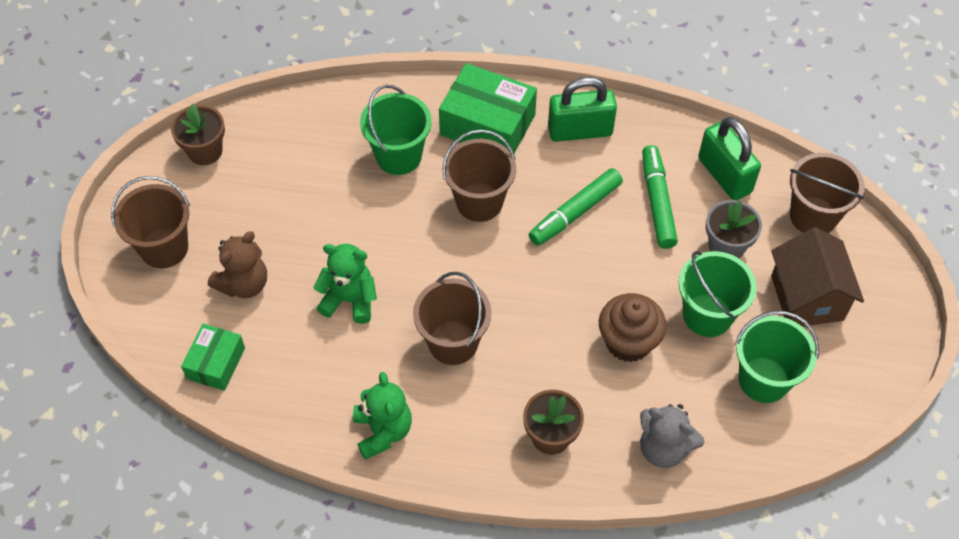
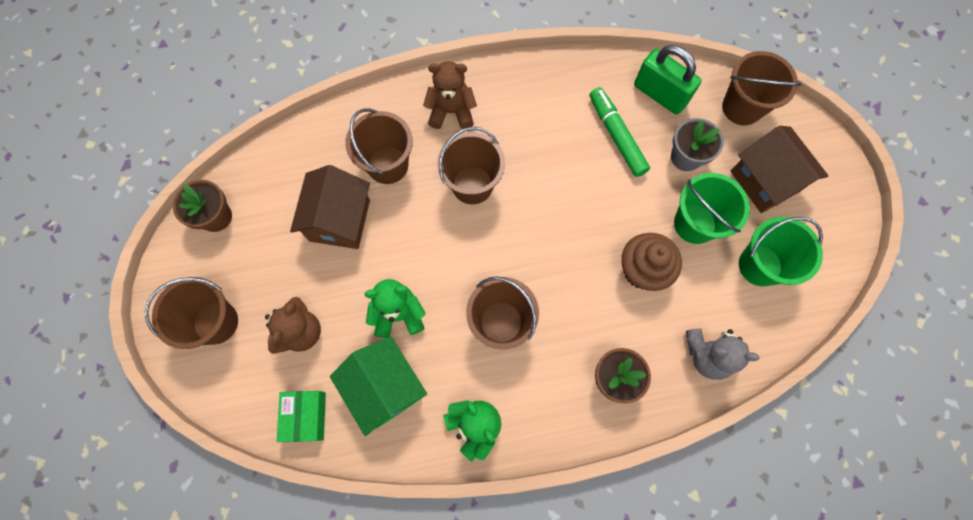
camera: 20 degrees left, 15 degrees up
green bucket [360,85,432,175] -> brown bucket [345,108,413,184]
green box [439,63,537,153] -> brown teddy bear [423,61,477,129]
green marker [529,168,623,246] -> none
green padlock [548,77,617,142] -> none
none -> brown house [290,165,370,249]
none -> green house [330,336,427,436]

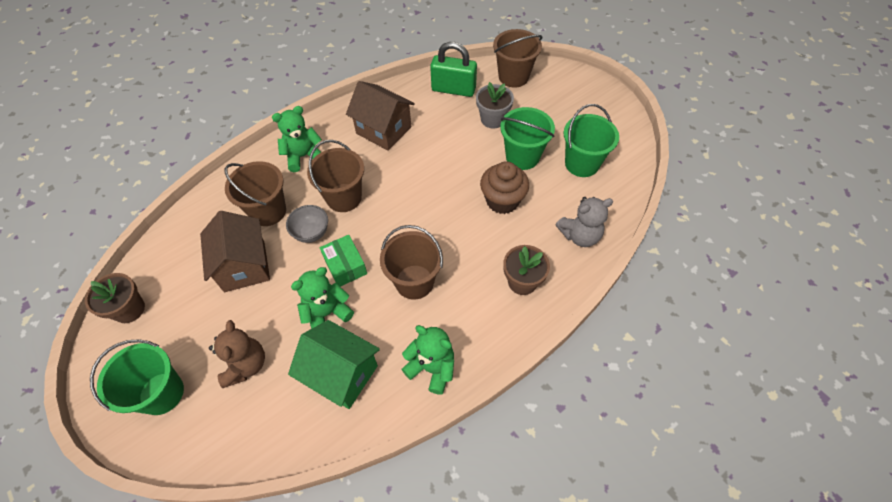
camera: 25 degrees left, 15 degrees down
brown bucket [145,277,238,349] -> green bucket [90,339,184,415]
green box [277,391,326,442] -> green box moved to [320,235,367,287]
brown teddy bear [423,61,477,129] -> green teddy bear [272,106,322,172]
green marker [590,87,650,177] -> none
brown house [731,126,828,213] -> brown house moved to [346,81,415,151]
none -> grey bowl [286,205,328,243]

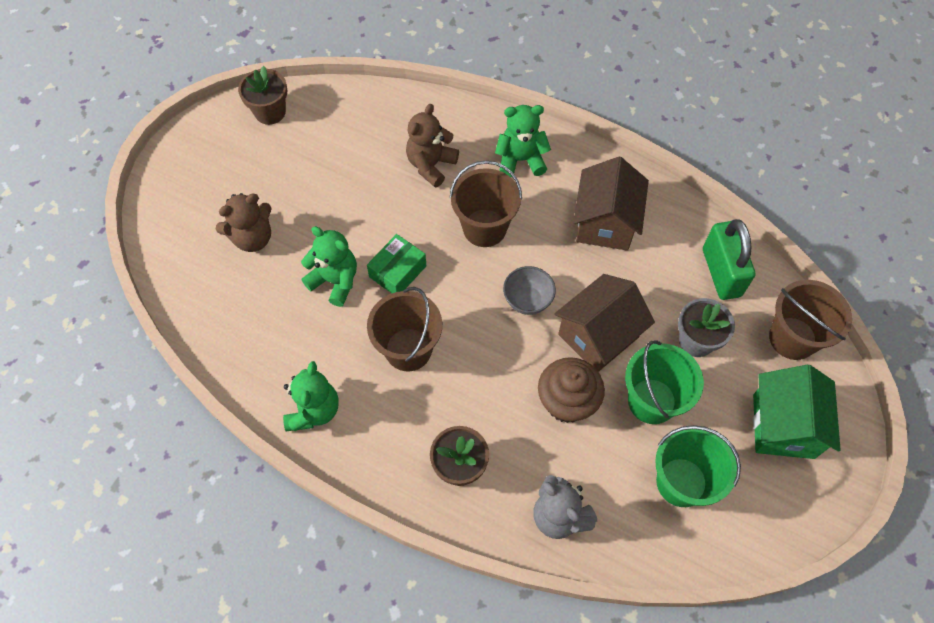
camera: 65 degrees right, 5 degrees up
green bucket [90,339,184,415] -> none
brown house [200,211,270,292] -> brown house moved to [554,274,655,372]
brown bucket [224,161,286,226] -> brown teddy bear [406,104,459,188]
green teddy bear [272,106,322,172] -> green teddy bear turned 45 degrees counterclockwise [495,105,551,177]
grey bowl [286,205,328,243] -> grey bowl moved to [503,266,556,315]
green house [288,320,380,409] -> green house moved to [753,365,841,459]

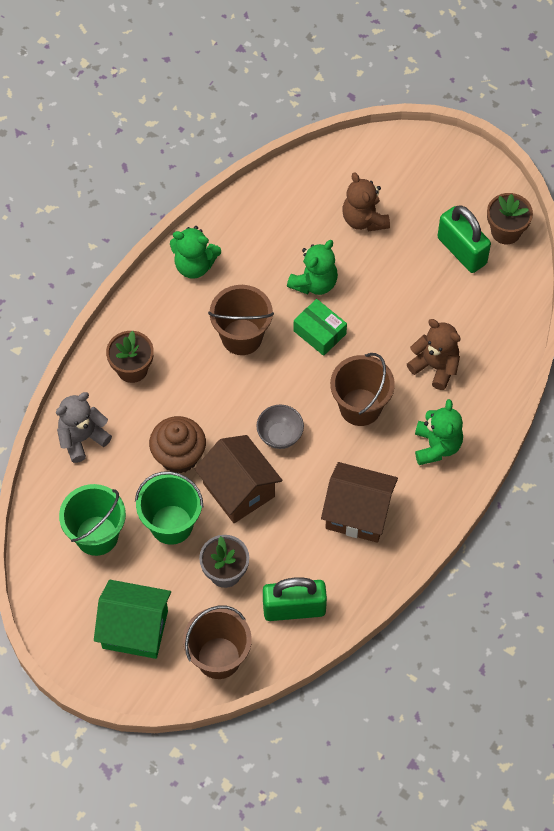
camera: 95 degrees right, 0 degrees up
none -> green padlock [438,205,491,273]

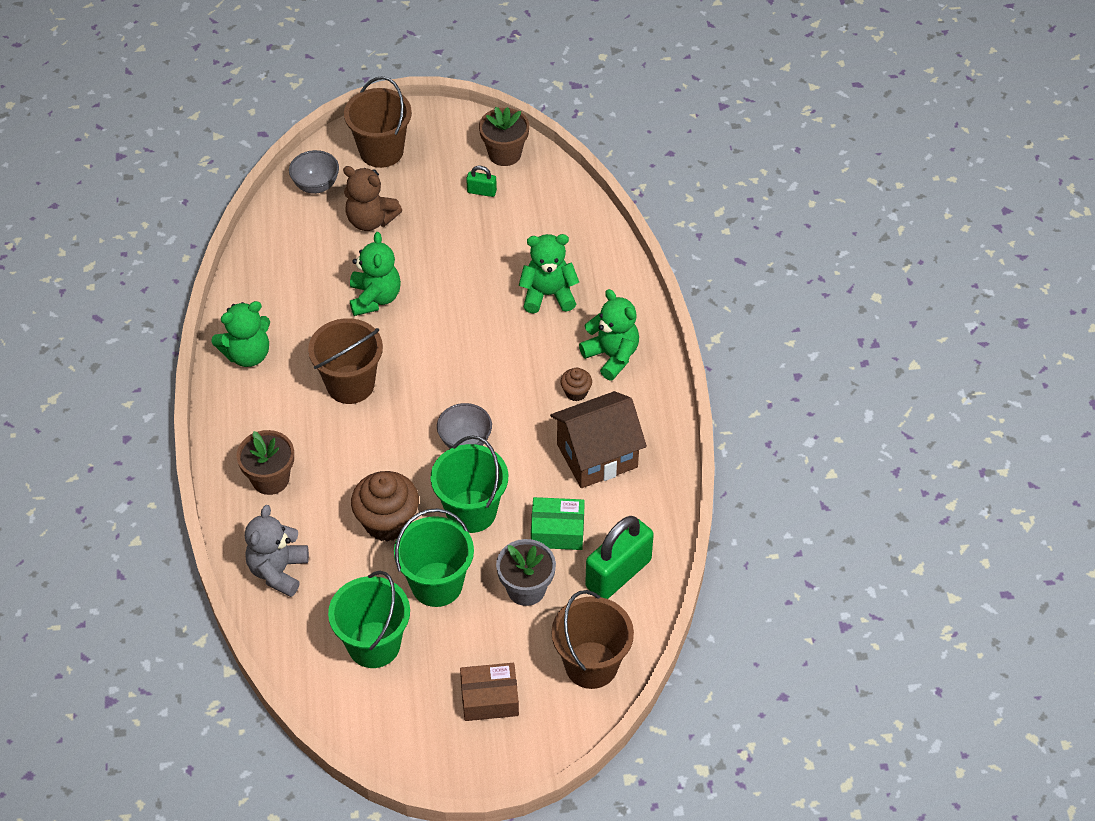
camera: 40 degrees left, 10 degrees down
green house [94,580,171,659] -> brown box [460,663,519,721]
brown house [195,435,282,523] -> green bucket [431,436,508,533]
green box [294,299,347,356] -> green box moved to [531,497,585,550]
brown bucket [330,353,395,426] -> brown bucket moved to [344,76,412,168]
brown teddy bear [407,319,461,390] -> green teddy bear [519,234,579,313]
green padlock [438,205,491,273] -> green padlock [466,166,497,197], size x0.46
none -> grey bowl [289,150,339,194]
none -> brown cupcake [560,368,592,401]

